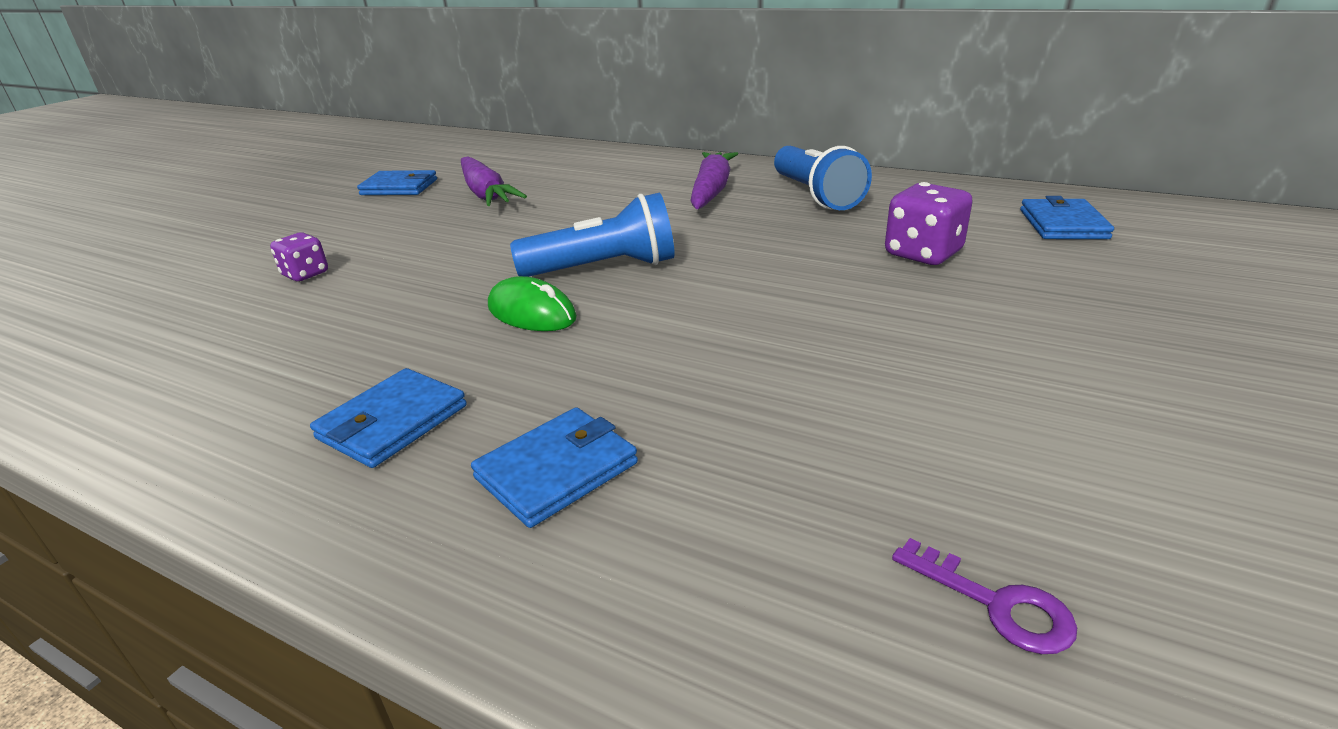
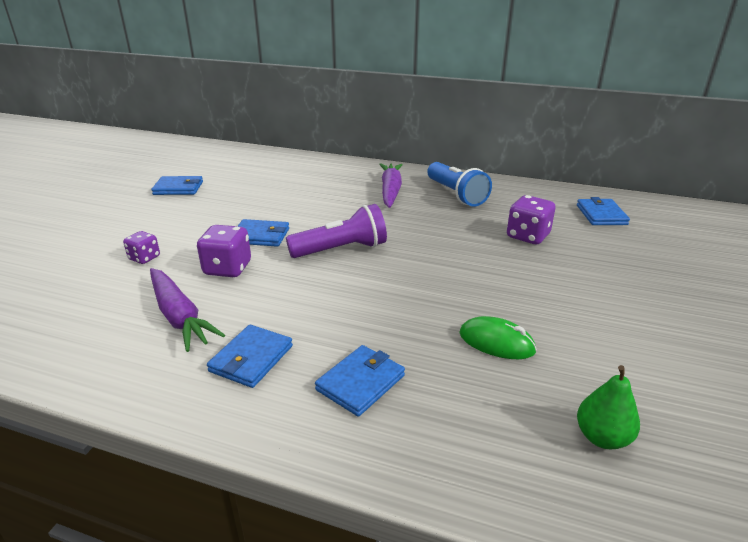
camera: 10 degrees left, 0 degrees up
purple carrot [461,156,527,206] -> purple carrot moved to [150,268,225,352]
green mouse [488,276,577,331] -> green mouse moved to [459,316,537,359]
blue flashlight [510,193,675,277] -> purple flashlight [286,204,387,258]
purple key [892,538,1077,654] -> green pear [577,365,640,449]
none -> purple dice [197,225,251,277]
none -> blue wallet [238,219,289,247]

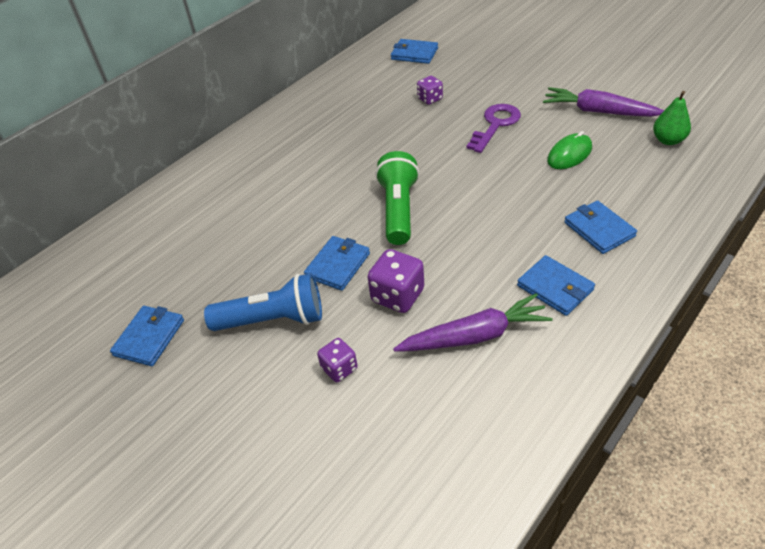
camera: 65 degrees left, 15 degrees up
purple flashlight [286,204,387,258] -> green flashlight [375,151,419,245]
purple carrot [379,163,403,208] -> purple carrot moved to [543,87,664,117]
blue flashlight [427,162,492,207] -> blue flashlight moved to [204,273,322,331]
purple dice [507,195,556,244] -> purple dice [417,76,443,105], size x0.62
none -> purple key [466,104,521,153]

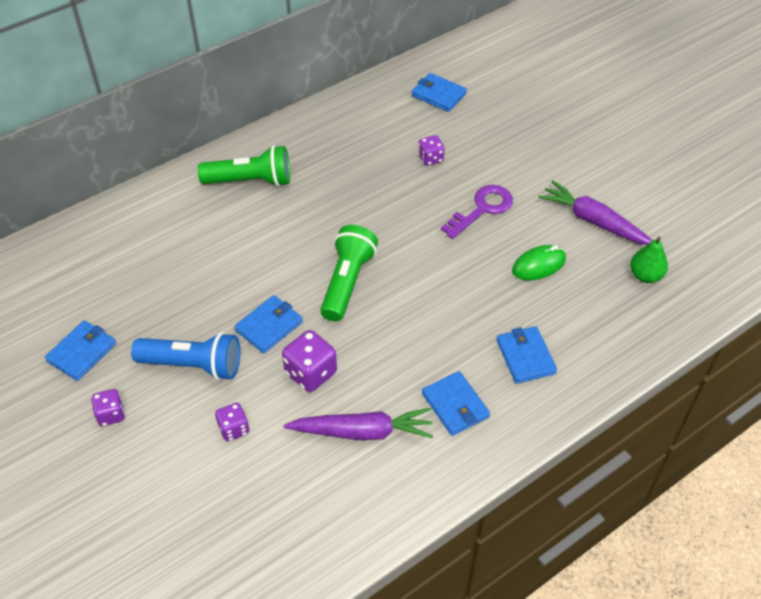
camera: 10 degrees right, 5 degrees up
none -> purple dice [92,389,125,426]
none -> green flashlight [198,145,290,187]

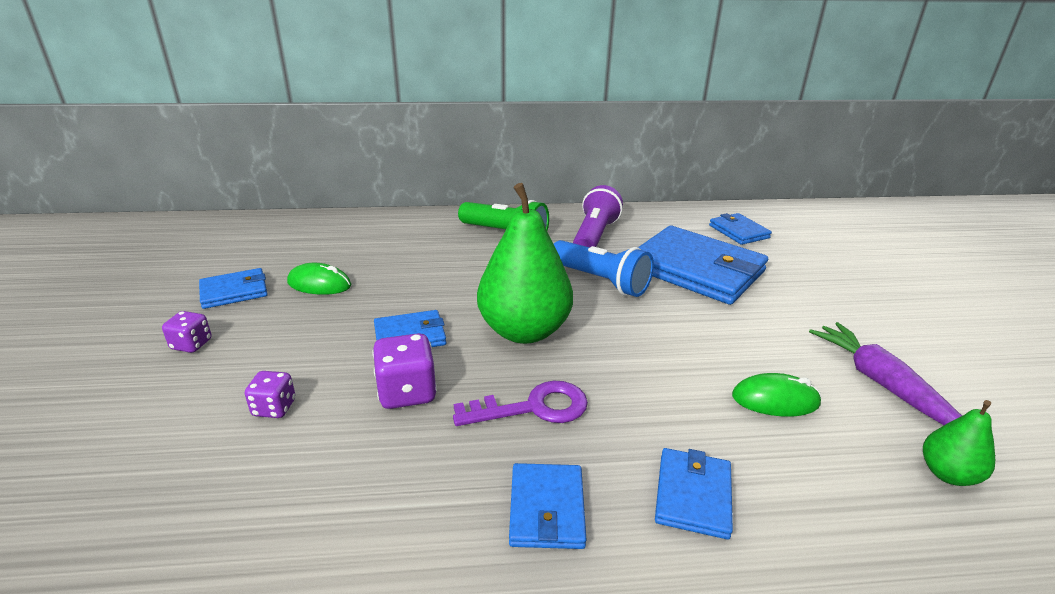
camera: 30 degrees right, 20 degrees down
blue flashlight [131,332,240,381] -> blue flashlight moved to [554,240,654,297]
purple carrot [284,408,433,440] -> none
green flashlight [320,225,378,321] -> green pear [477,183,573,344]
purple dice [418,135,445,166] -> blue wallet [638,226,768,305]
purple key [441,185,513,239] -> purple key moved to [453,381,588,426]
none -> green mouse [287,263,351,295]
none -> purple flashlight [573,185,623,247]

